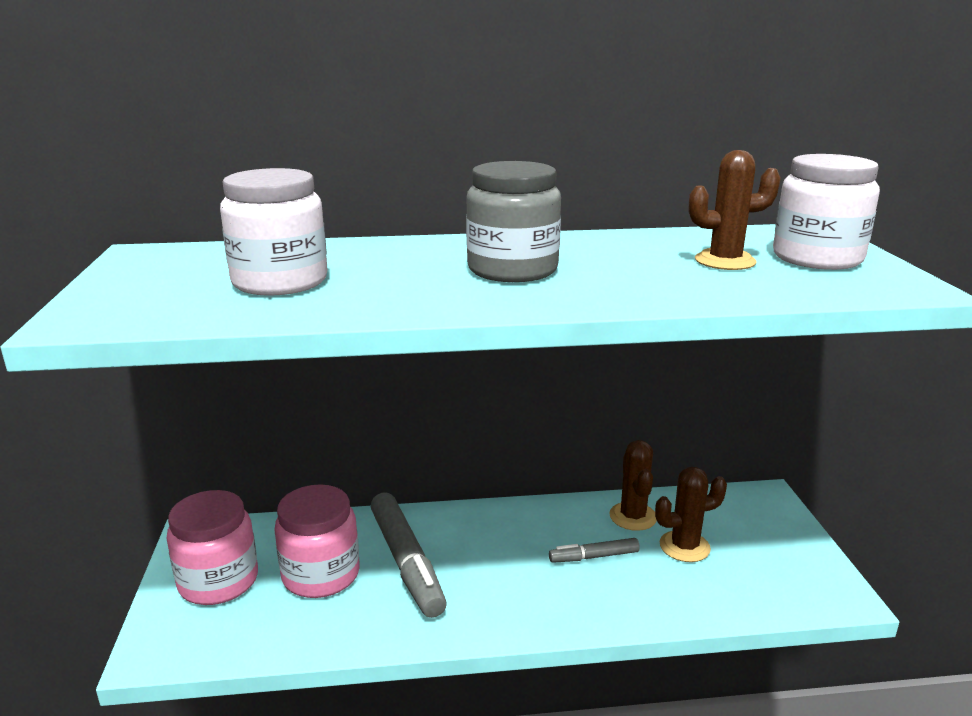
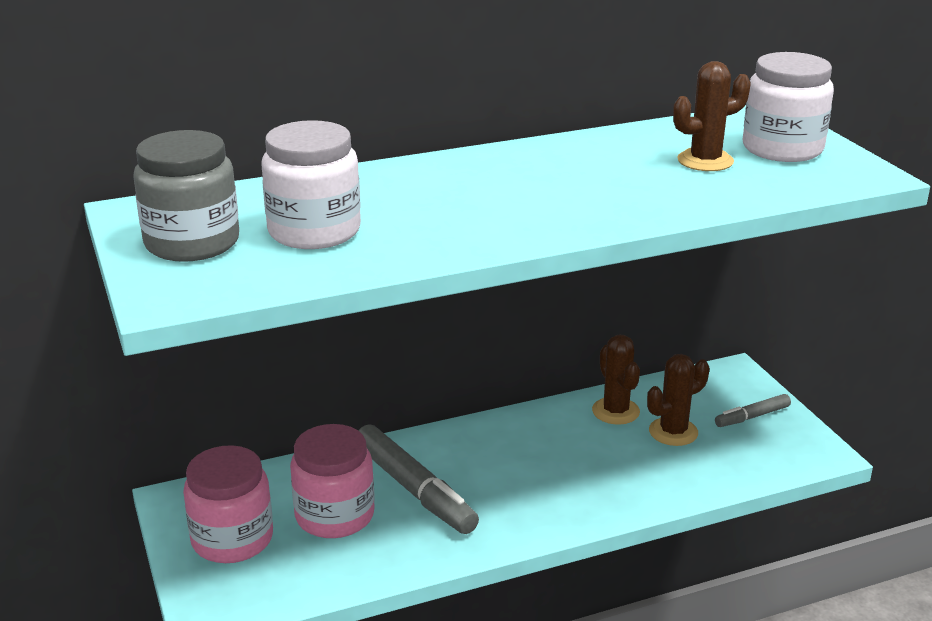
camera: 15 degrees left, 5 degrees up
grey jar [466,161,561,282] -> grey jar moved to [133,130,239,262]
grey marker [549,538,640,563] -> grey marker moved to [715,394,791,427]

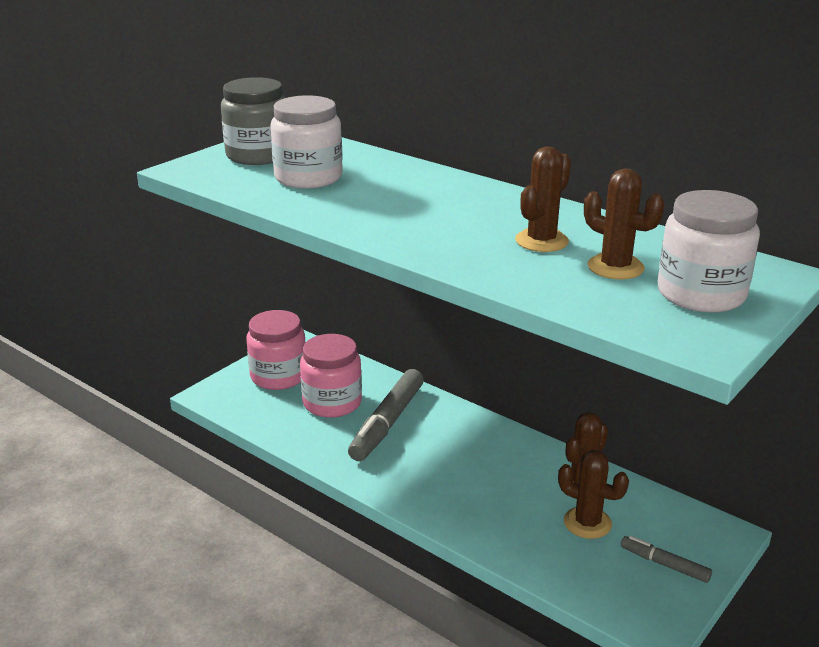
camera: 60 degrees right, 0 degrees up
none -> brown cactus [515,146,571,252]

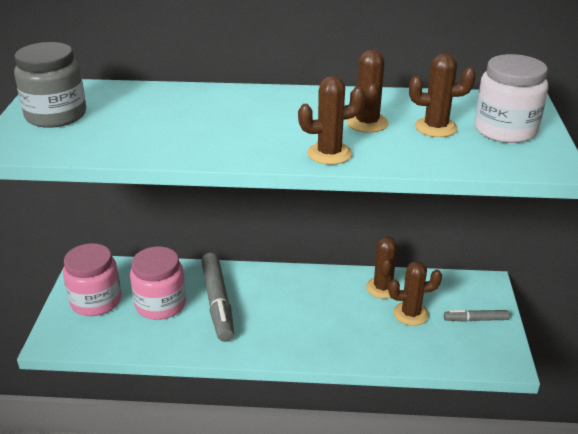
camera: 35 degrees left, 5 degrees up
white jar [270,95,343,189] -> none
none -> brown cactus [298,76,365,165]

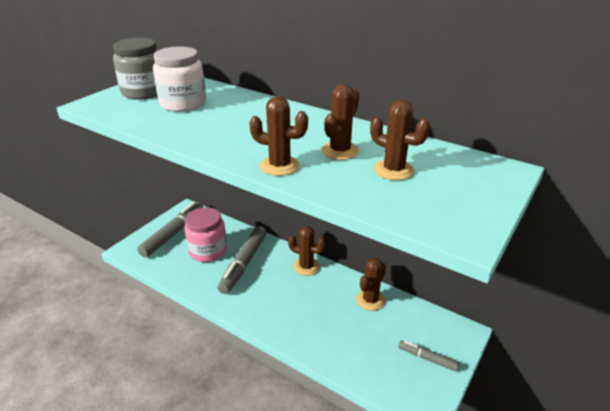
camera: 30 degrees right, 0 degrees up
pink jar [63,243,121,316] -> grey marker [137,202,203,258]
brown cactus [388,261,442,326] -> brown cactus moved to [288,226,326,276]
white jar [474,54,548,143] -> white jar moved to [153,46,206,112]

